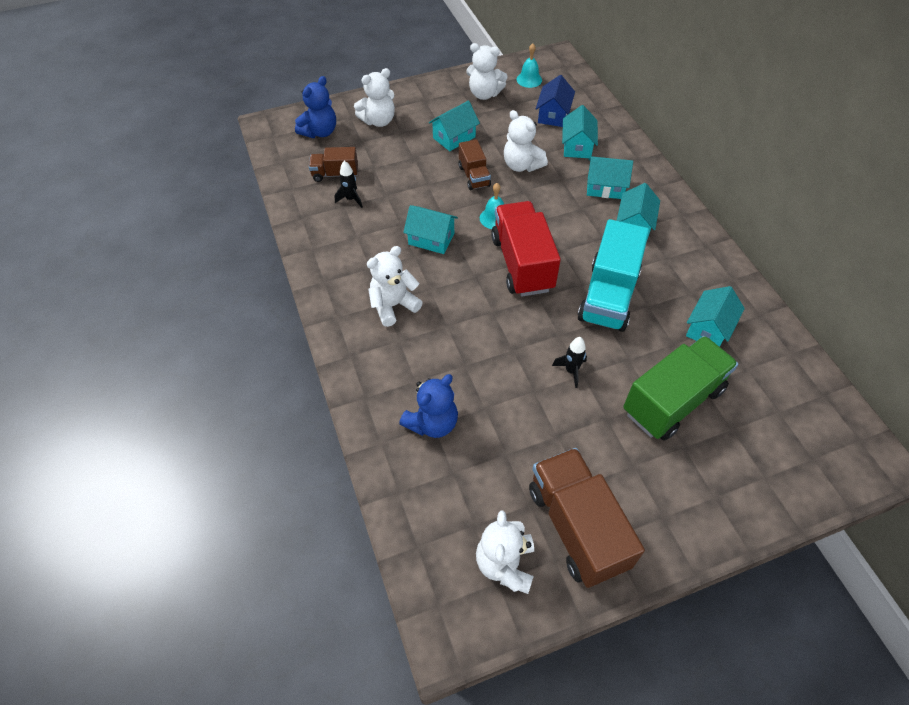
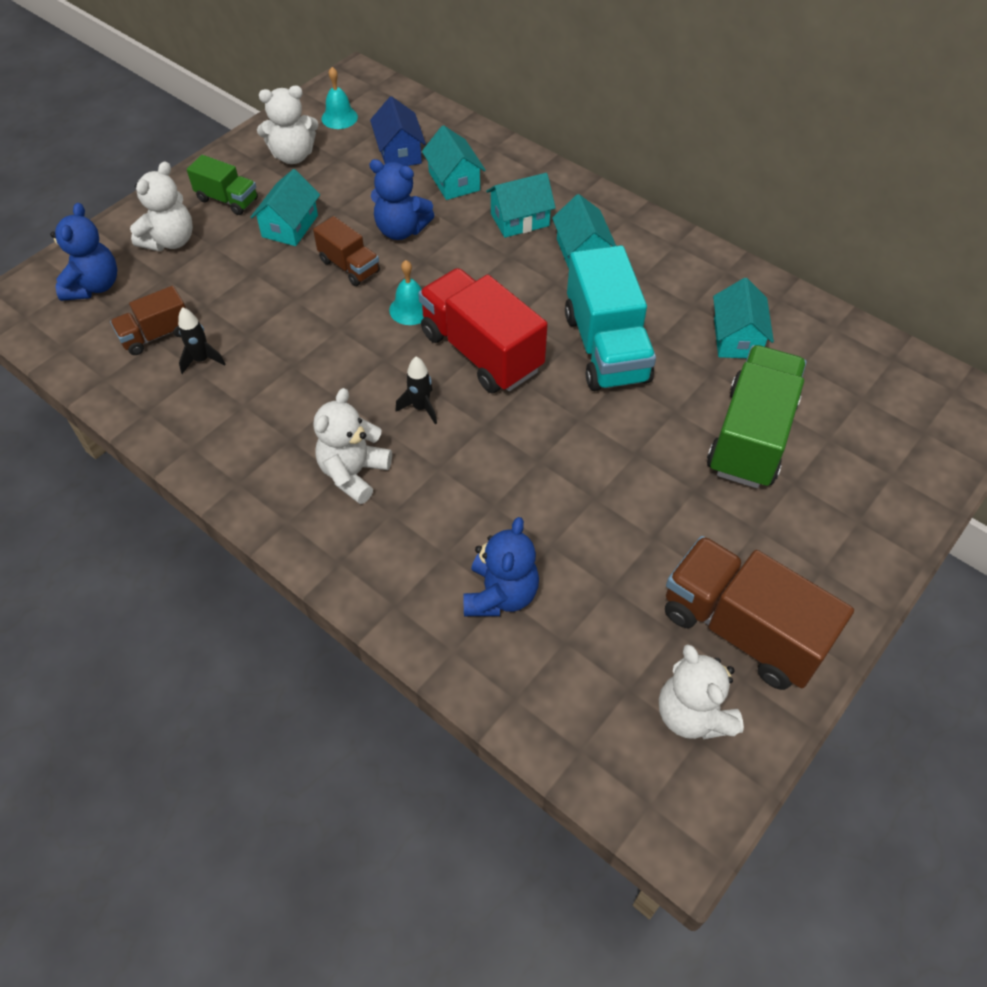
camera: 30 degrees left, 0 degrees up
turquoise house [403,205,458,254] -> none
white teddy bear [504,110,548,172] -> blue teddy bear [369,159,434,240]
black rocket [552,337,587,388] -> black rocket moved to [396,357,437,424]
none -> green truck [187,155,258,215]

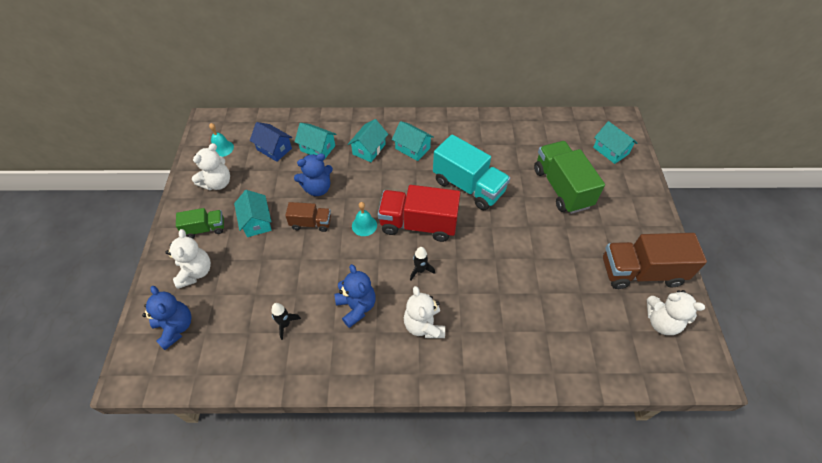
camera: 40 degrees left, 0 degrees up
brown truck [110,286,186,355] -> none
blue teddy bear [463,517,539,616] -> blue teddy bear moved to [335,264,376,328]
turquoise house [713,278,774,358] -> turquoise house moved to [593,121,638,164]

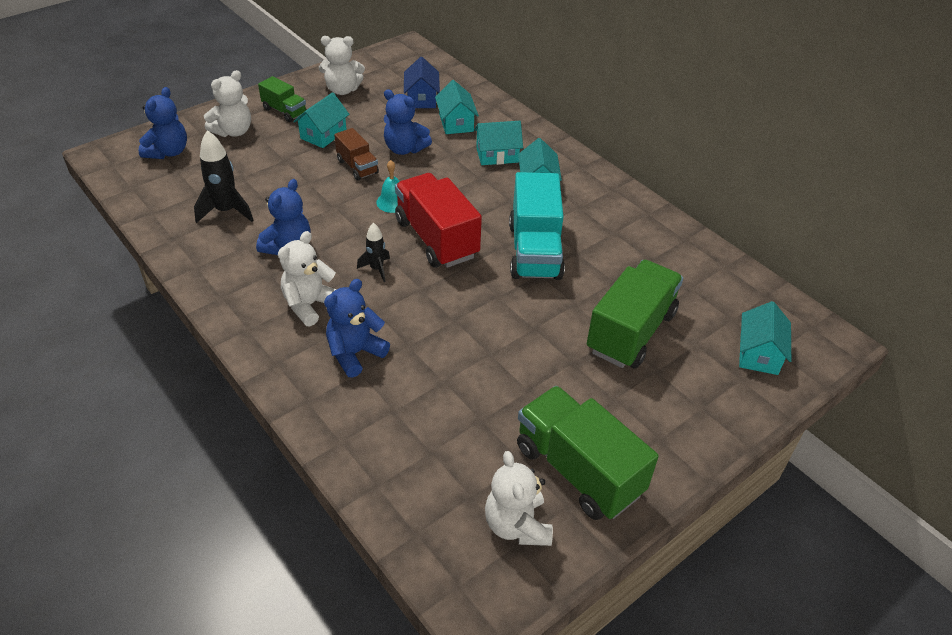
camera: 50 degrees right, 10 degrees down
turquoise bell [209,123,234,157] -> none
black rocket [271,303,301,340] -> black rocket [194,130,254,223], size x1.68
brown truck [603,233,707,289] -> green truck [517,386,659,520]
none -> blue teddy bear [324,279,390,378]

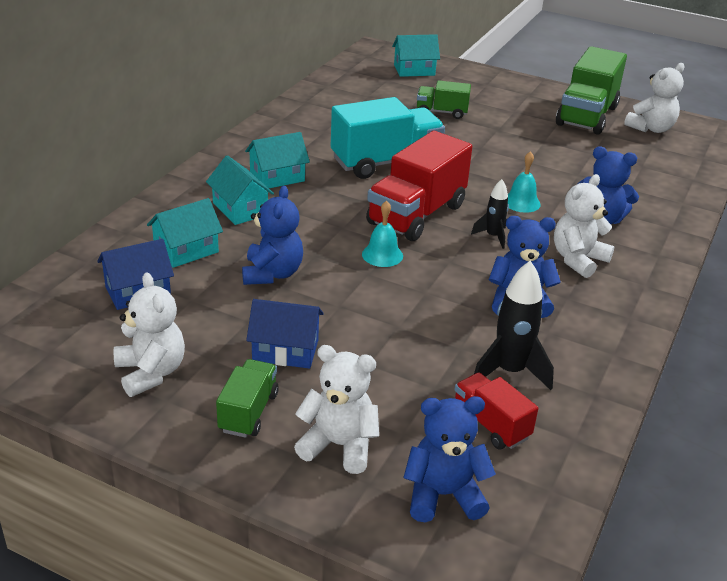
camera: 115 degrees left, 10 degrees down
white teddy bear [278,231,336,326] -> white teddy bear turned 120 degrees clockwise [554,174,614,278]
turquoise house [293,92,350,148] -> blue house [246,299,324,369]
brown truck [334,128,379,180] -> none
green truck [587,260,683,369] -> green truck [417,80,471,119], size x0.54
none -> red truck [454,373,539,450]
none -> turquoise bell [508,151,541,213]

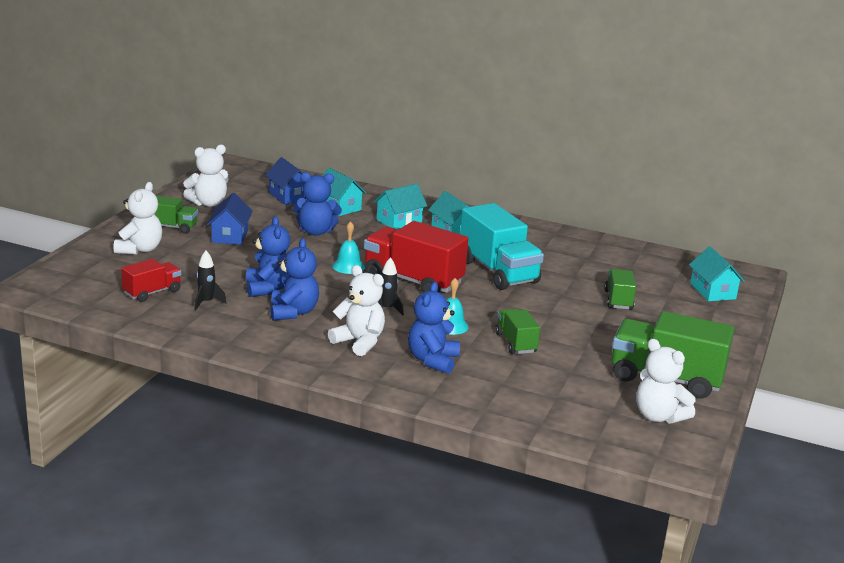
camera: 85 degrees right, 10 degrees down
blue teddy bear [403,396,496,522] -> blue teddy bear moved to [246,216,290,297]
black rocket [474,261,554,390] -> black rocket [194,251,226,310], size x0.59
none -> green truck [495,309,540,354]

